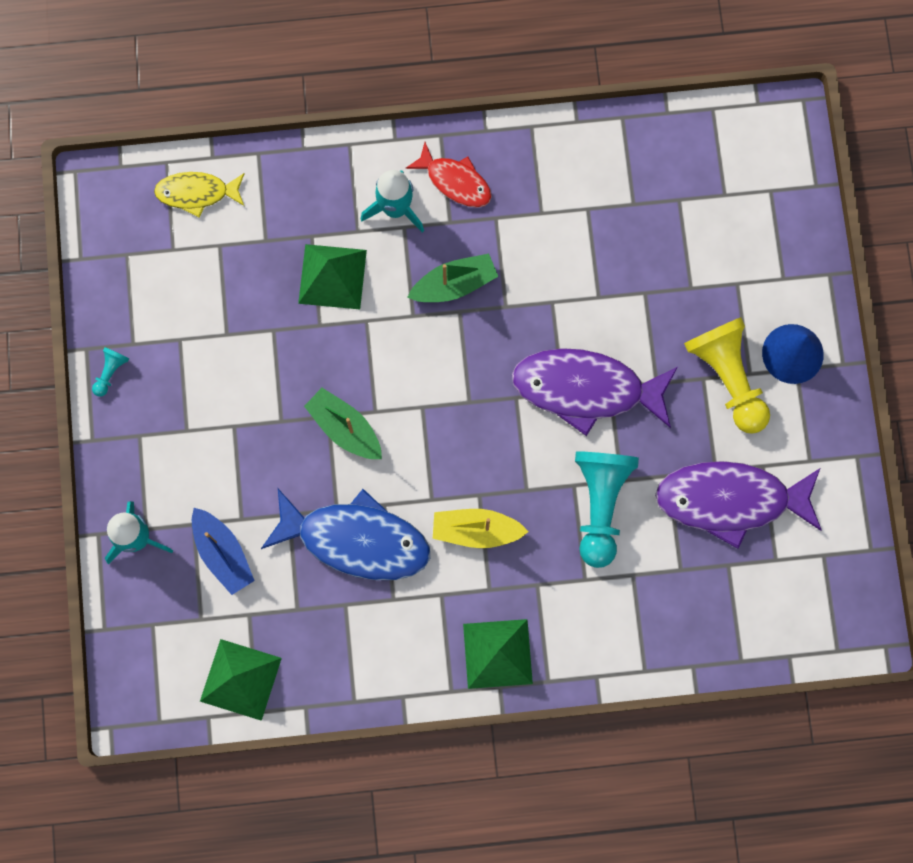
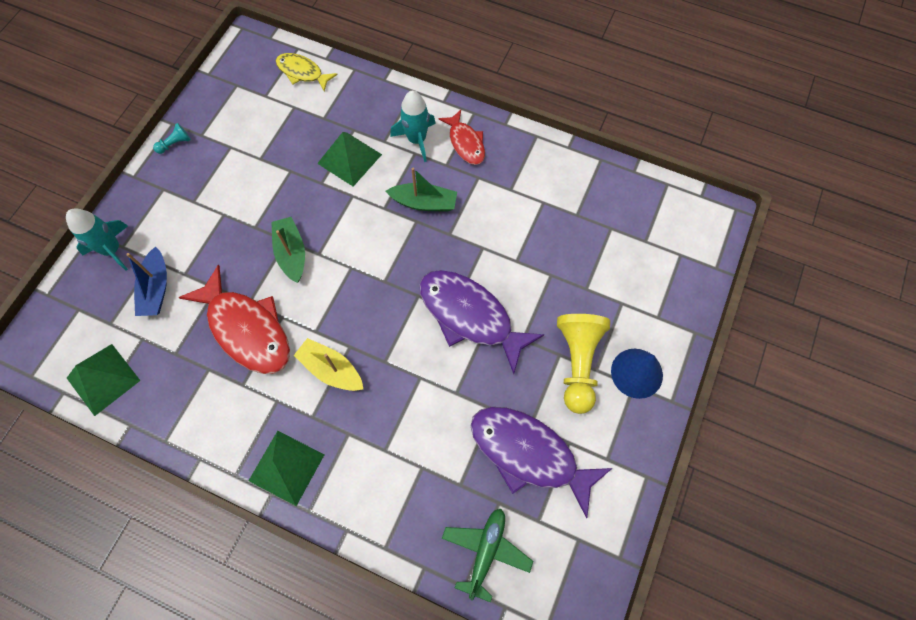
camera: 30 degrees right, 10 degrees down
blue fish [261,489,430,580] -> red fish [178,265,290,374]
turquoise pawn [575,451,639,568] -> none
none -> green plane [442,509,533,602]

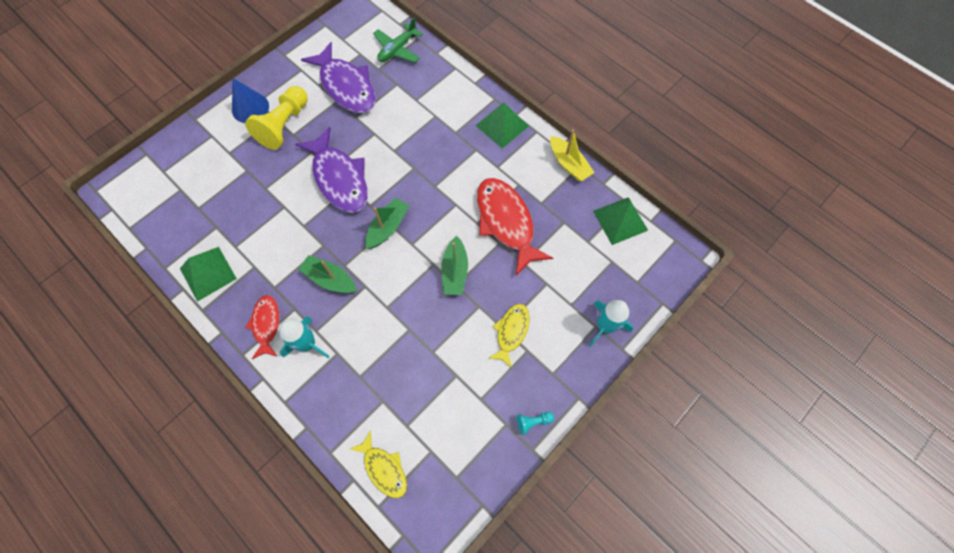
camera: 160 degrees left, 0 degrees up
blue boat [126,246,167,316] -> none
yellow boat [294,338,363,391] -> yellow boat moved to [550,129,595,181]
green pyramid [317,132,382,187] -> green pyramid moved to [180,247,237,302]
none -> green boat [365,198,409,249]
none -> yellow fish [488,304,530,368]

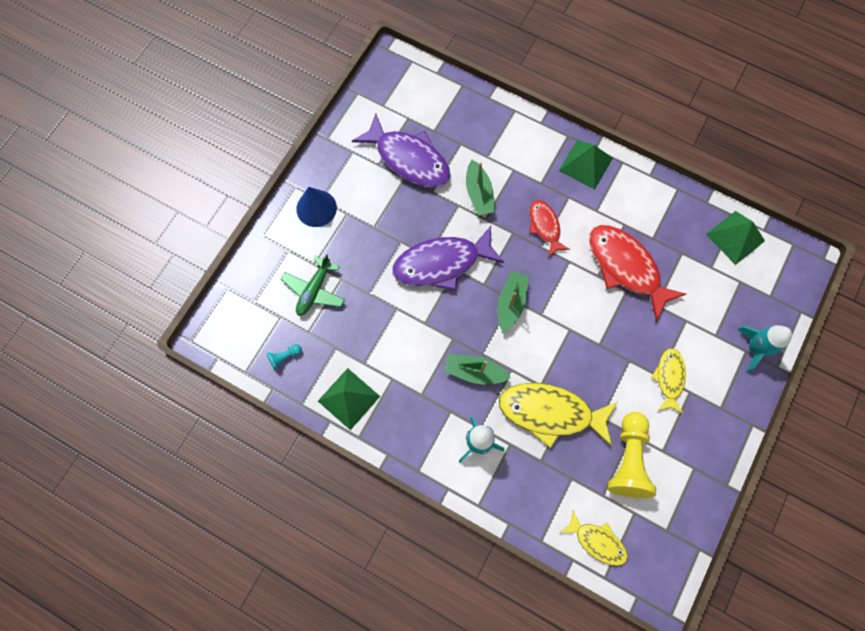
camera: 15 degrees left, 5 degrees up
yellow pawn [245,86,308,150] -> yellow pawn moved to [608,412,656,498]
red fish [245,295,280,359] -> red fish moved to [529,200,570,258]
purple fish [295,127,368,213] -> purple fish turned 120 degrees clockwise [392,226,505,291]
green plane [373,17,423,63] -> green plane moved to [281,254,345,316]
green boat [441,236,468,295] -> green boat moved to [466,160,495,216]
turquoise pawn [517,412,554,435] -> turquoise pawn moved to [267,344,302,370]
yellow boat [550,129,595,181] -> none
none -> yellow fish [499,383,617,448]

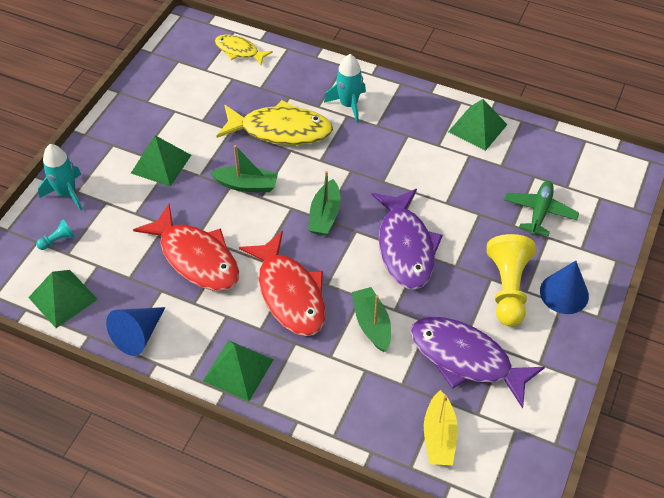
camera: 175 degrees right, 20 degrees down
turquoise pawn [267,344,302,370] -> turquoise pawn moved to [36,219,74,250]
purple fish [392,226,505,291] -> purple fish turned 105 degrees clockwise [372,189,443,290]
green boat [444,354,511,384] -> green boat moved to [210,145,278,192]
red fish [529,200,570,258] -> red fish [239,231,326,336], size x1.77
yellow pawn [608,412,656,498] -> yellow pawn moved to [487,234,536,327]
yellow fish [651,348,686,413] -> green pyramid [131,135,191,187]
none -> blue cone [106,307,165,356]
none -> yellow boat [424,390,458,465]

